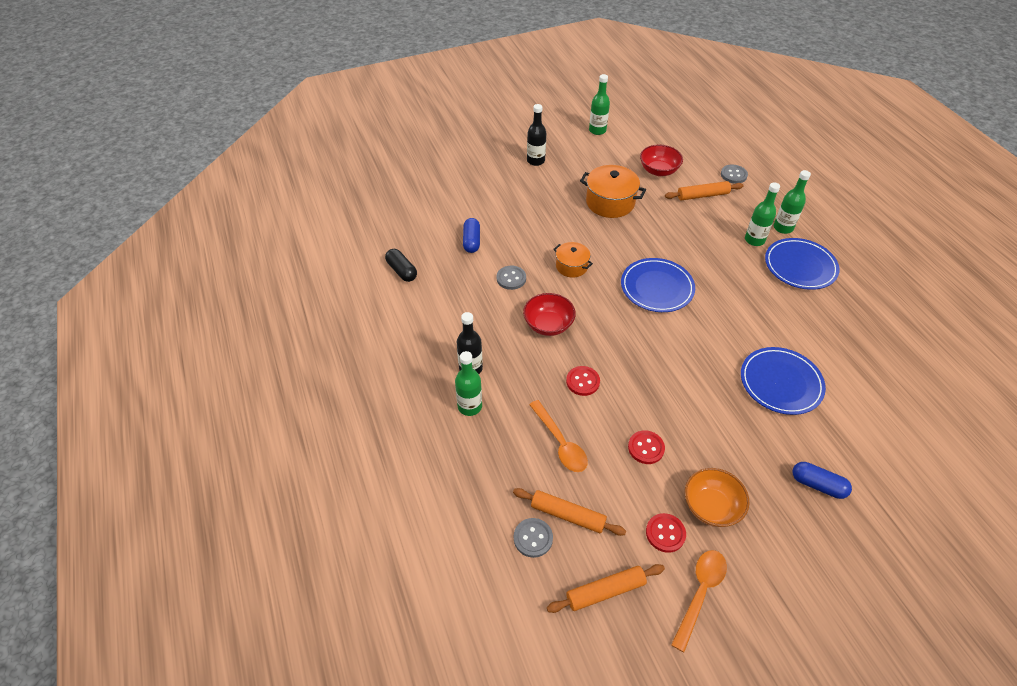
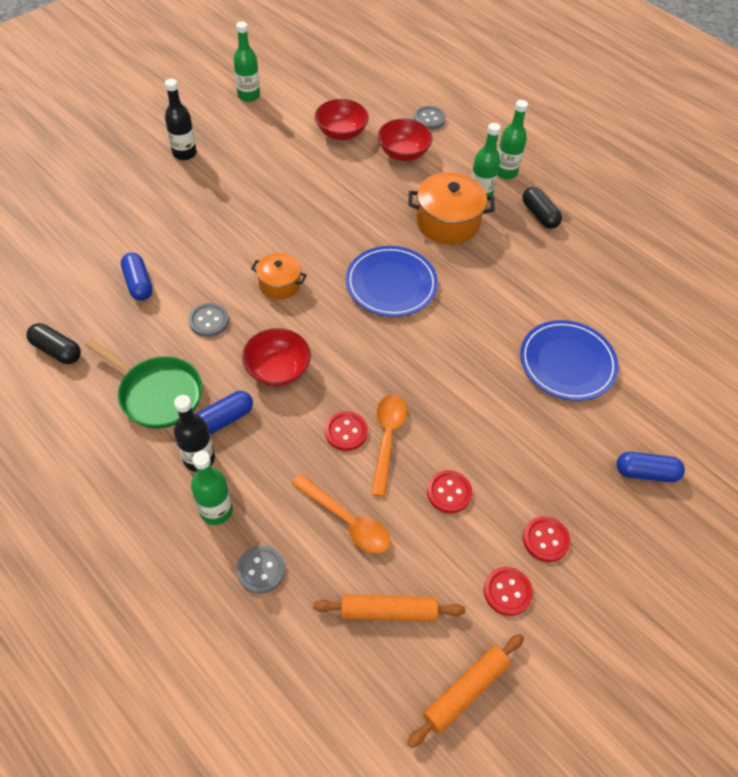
camera: 25 degrees left, 5 degrees up
grey button [514,518,553,558] -> grey button moved to [236,545,285,594]
orange pot [580,165,646,218] -> orange pot moved to [408,172,495,245]
orange rolling pin [665,181,743,200] -> red bowl [378,119,433,161]
orange spoon [671,550,727,652] -> orange spoon moved to [371,394,407,497]
orange bowl [685,468,750,527] -> red button [523,516,570,562]
blue plate [765,238,839,290] -> black capsule [522,187,562,229]
none -> green pan [85,339,203,428]
none -> blue capsule [197,391,253,435]

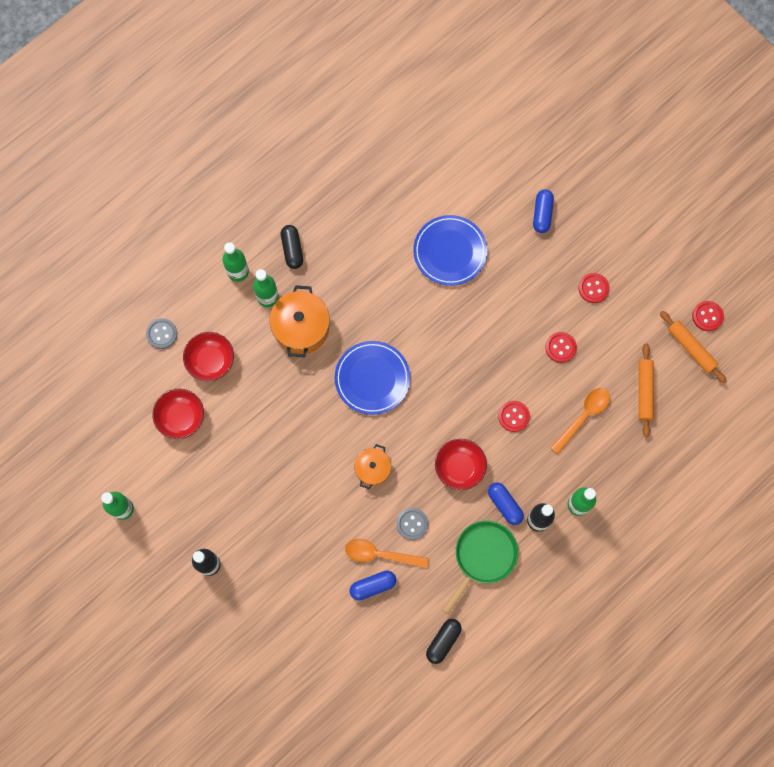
camera: 85 degrees left, 20 degrees up
grey button [236,545,285,594] -> none
orange spoon [371,394,407,497] -> orange spoon moved to [345,539,429,568]
red button [484,567,533,616] -> red button moved to [692,301,724,331]
black capsule [522,187,562,229] -> black capsule turned 75 degrees counterclockwise [281,225,303,269]

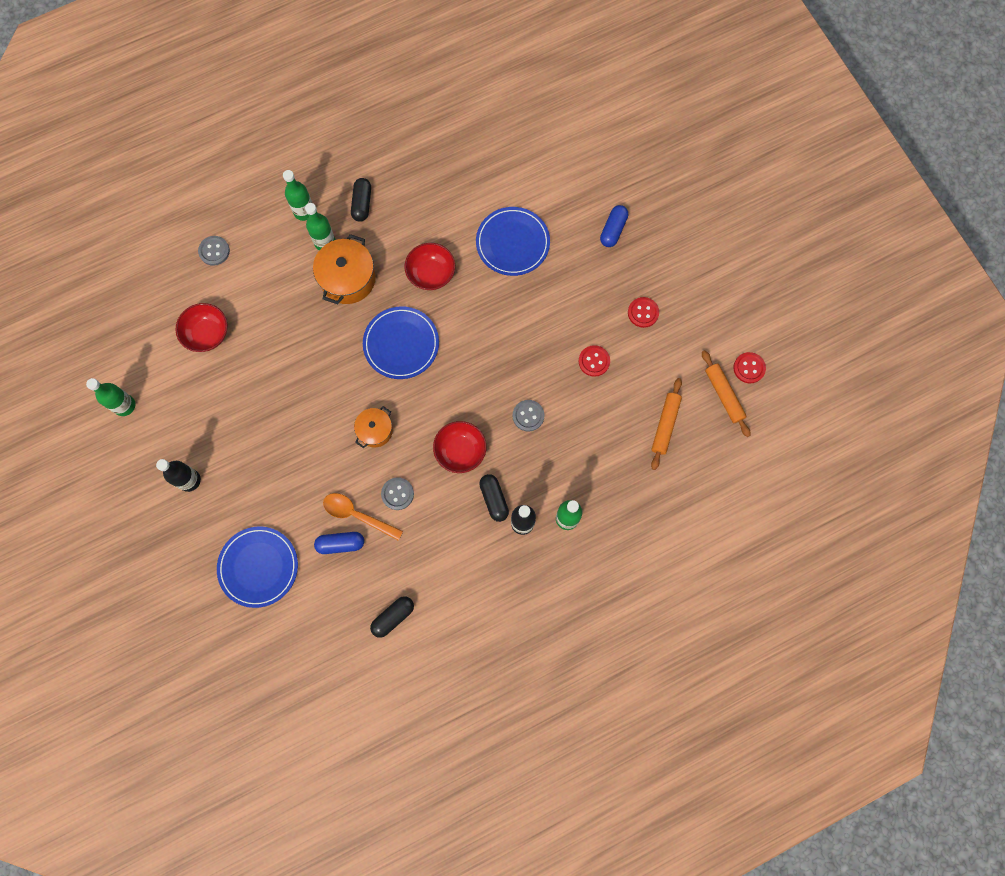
camera: 15 degrees right, 0 degrees up
red bowl [183,332,234,381] -> red bowl moved to [404,243,455,290]
green pan [442,521,518,614] -> none
blue capsule [488,482,524,525] -> black capsule [479,474,509,522]
red button [498,401,530,432] -> grey button [513,400,544,432]
orange spoon [550,388,610,454] -> none
none -> blue plate [217,526,298,608]

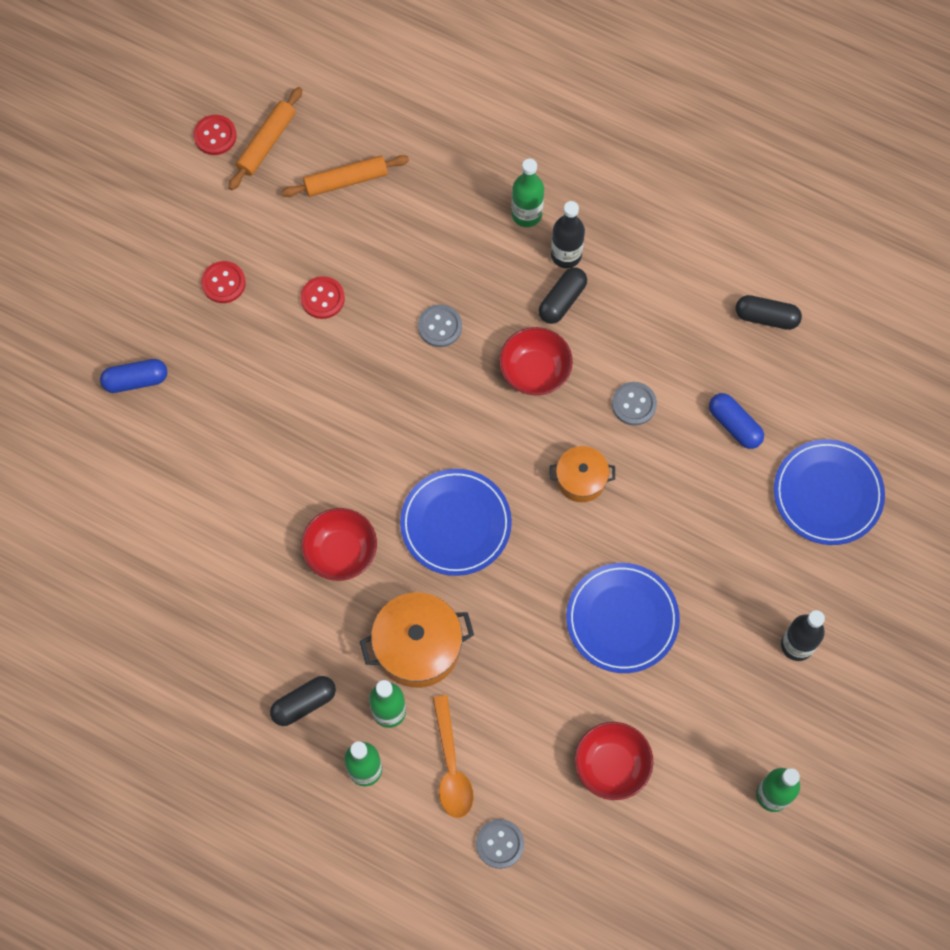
camera: 125 degrees left, 5 degrees down
orange spoon [323,493,403,541] -> orange spoon moved to [433,695,474,818]
blue plate [476,207,550,276] -> blue plate moved to [566,563,680,673]

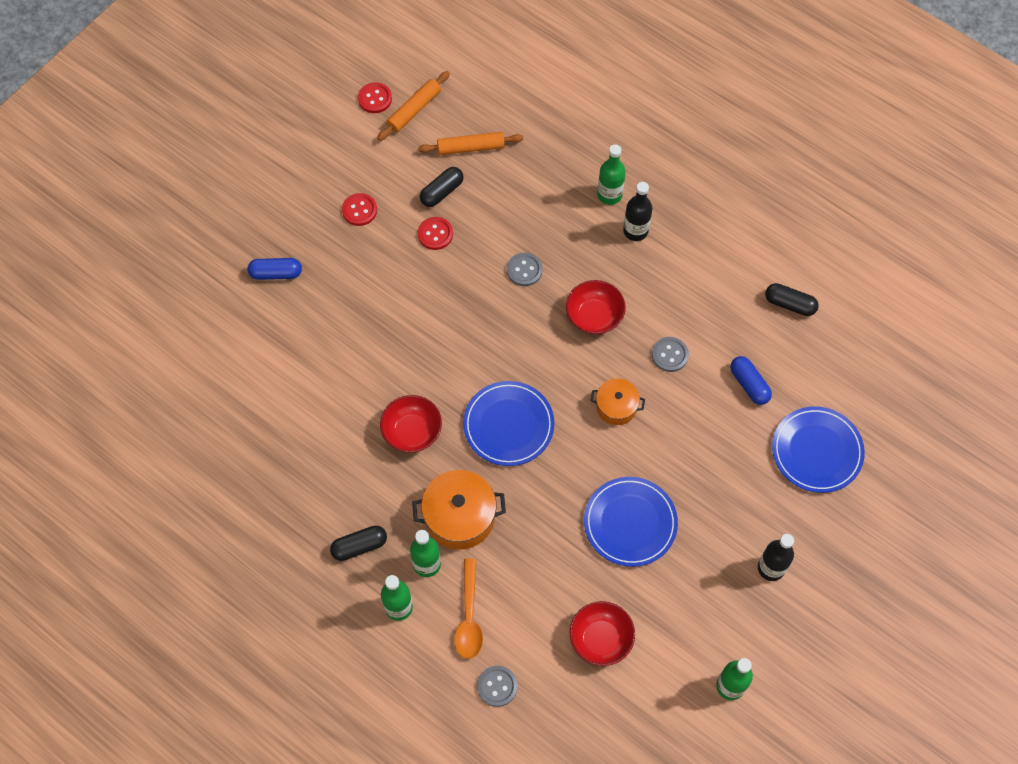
camera: 10 degrees right, 5 degrees down
black capsule [539,267,587,324] -> black capsule moved to [420,167,463,207]

